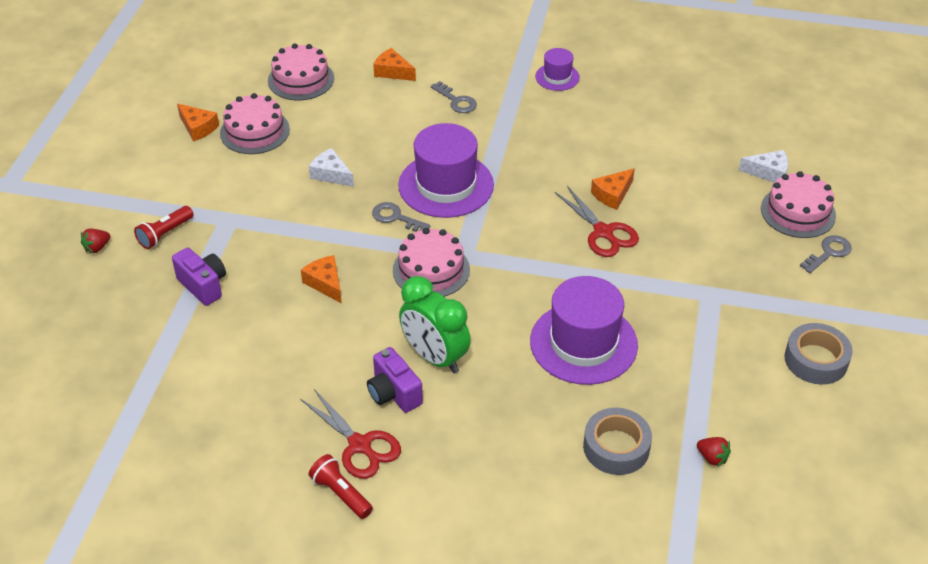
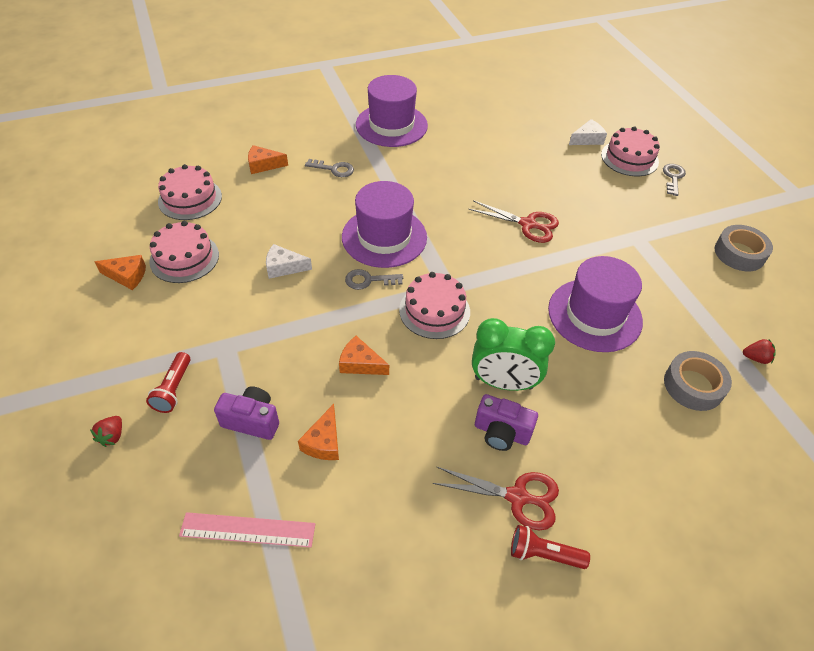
camera: 35 degrees left, 5 degrees up
purple hat [535,48,580,91] -> purple hat [356,75,428,147], size x1.96
orange cheese [591,168,635,210] -> orange cheese moved to [298,404,339,460]
none -> pink ruler [179,512,315,548]

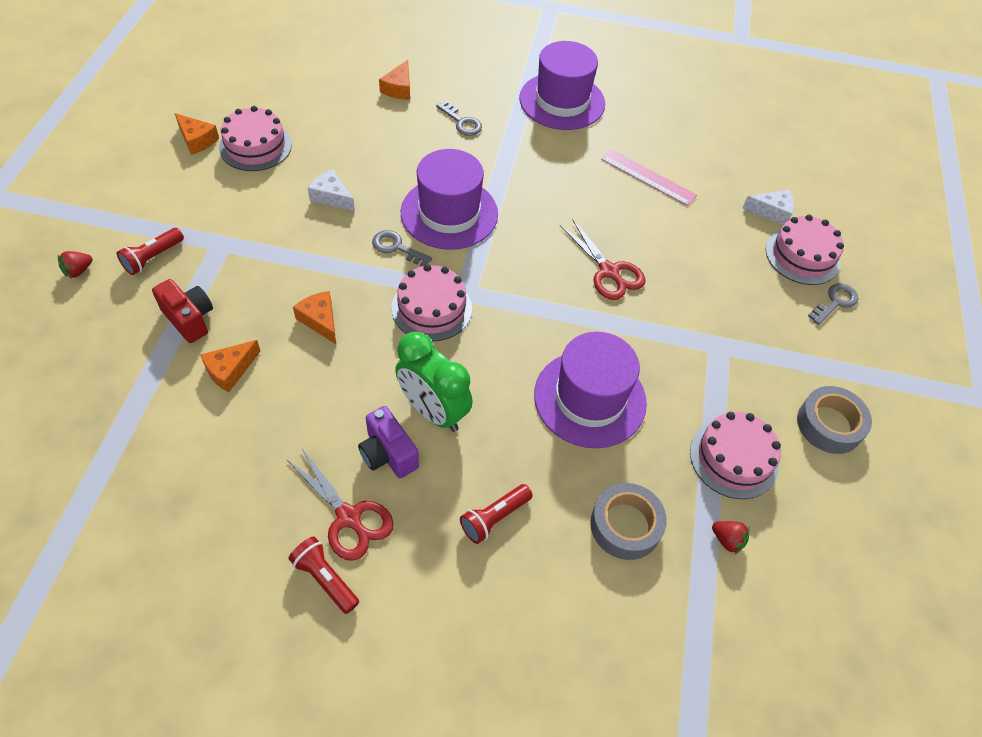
camera: 30 degrees right, 5 degrees up
pink cake [158,164,222,220] -> pink cake moved to [690,412,781,499]
pink ruler [179,512,315,548] -> pink ruler moved to [601,149,697,206]
purple camera [214,386,279,440] -> red camera [152,279,213,343]
orange cheese [248,145,288,174] -> orange cheese turned 105 degrees counterclockwise [379,60,410,100]
none -> red flashlight [460,484,533,544]

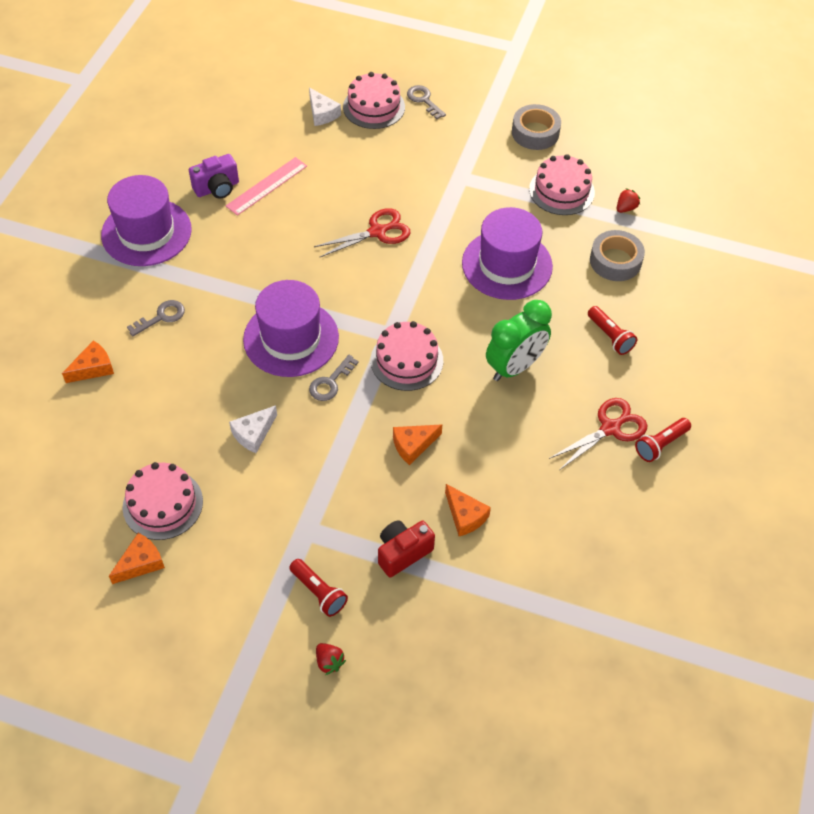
camera: 80 degrees left, 0 degrees up
purple camera [358,406,419,478] -> purple camera moved to [189,154,239,199]
orange cheese [379,60,410,100] -> orange cheese turned 60 degrees counterclockwise [62,341,114,383]
white cheese [743,189,794,225] -> white cheese turned 135 degrees clockwise [309,88,341,126]

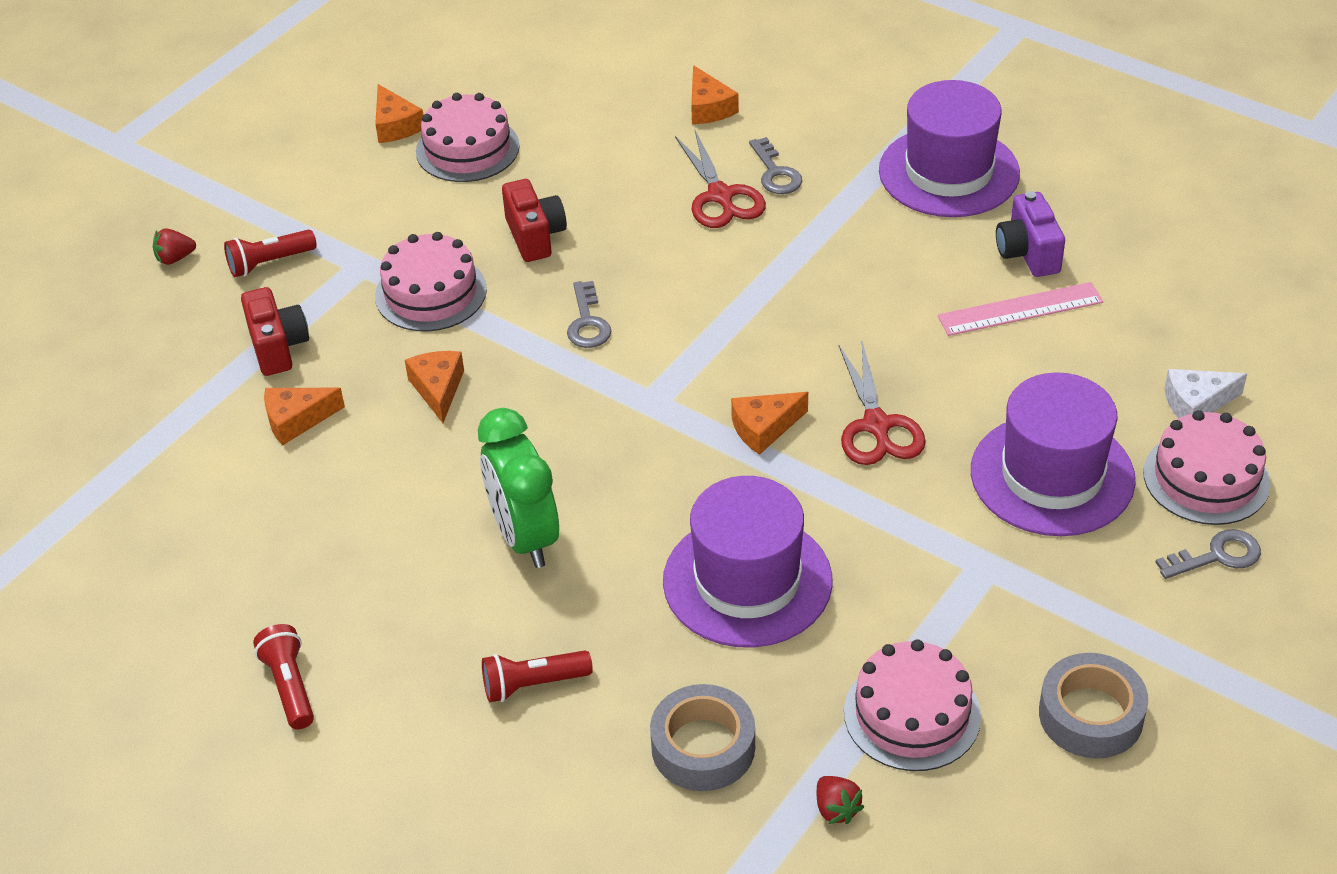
camera: 110 degrees right, 10 degrees down
pink ruler [226,157,307,216] -> pink ruler turned 75 degrees counterclockwise [938,282,1103,336]
white cheese [229,405,277,453] -> red camera [502,179,567,262]
purple hat [243,280,339,377] -> purple hat moved to [971,372,1136,536]
grey key [309,355,359,401] -> grey key turned 150 degrees counterclockwise [567,281,611,348]
pink cake [371,321,443,391] -> pink cake moved to [375,232,487,331]
red scissors [549,398,647,470] -> red scissors moved to [675,130,766,228]
none -> orange cheese [731,392,808,455]

